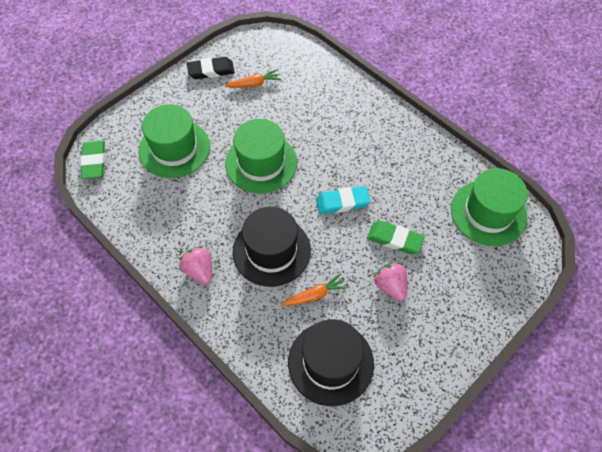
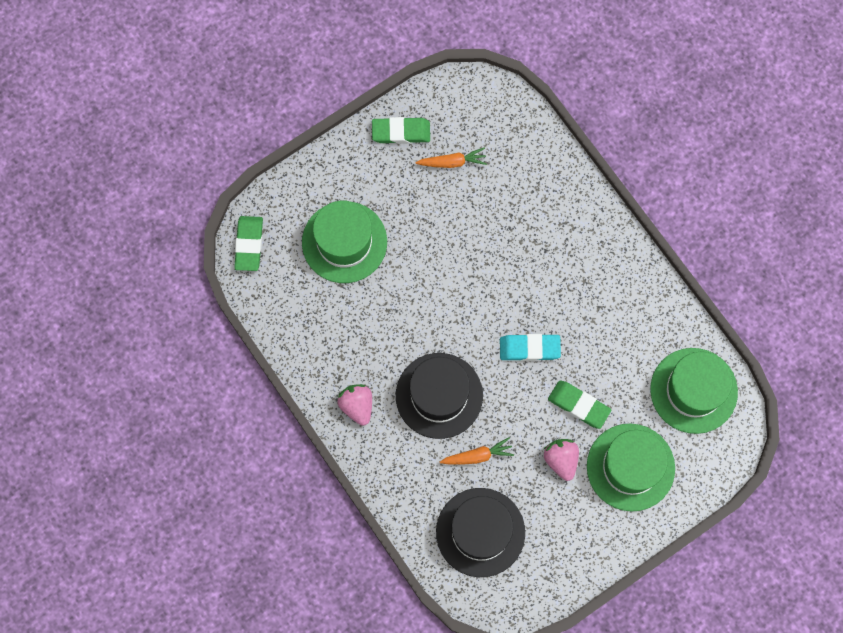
camera: 10 degrees right, 15 degrees up
black eraser [187,57,235,79] -> green eraser [372,117,430,144]
green hat [225,119,297,194] -> green hat moved to [587,423,675,512]

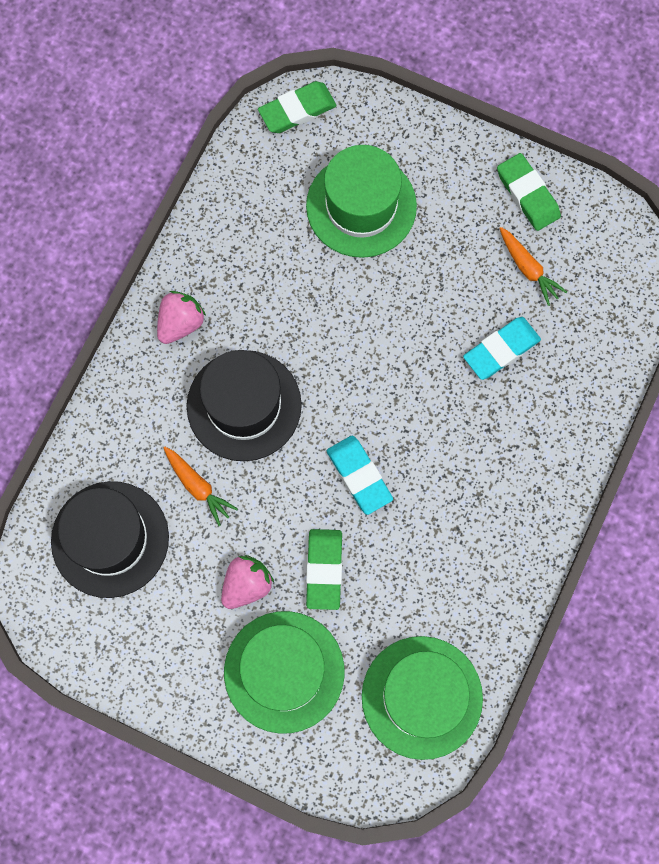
camera: 60 degrees right, 0 degrees up
none -> turquoise eraser [463,317,541,380]

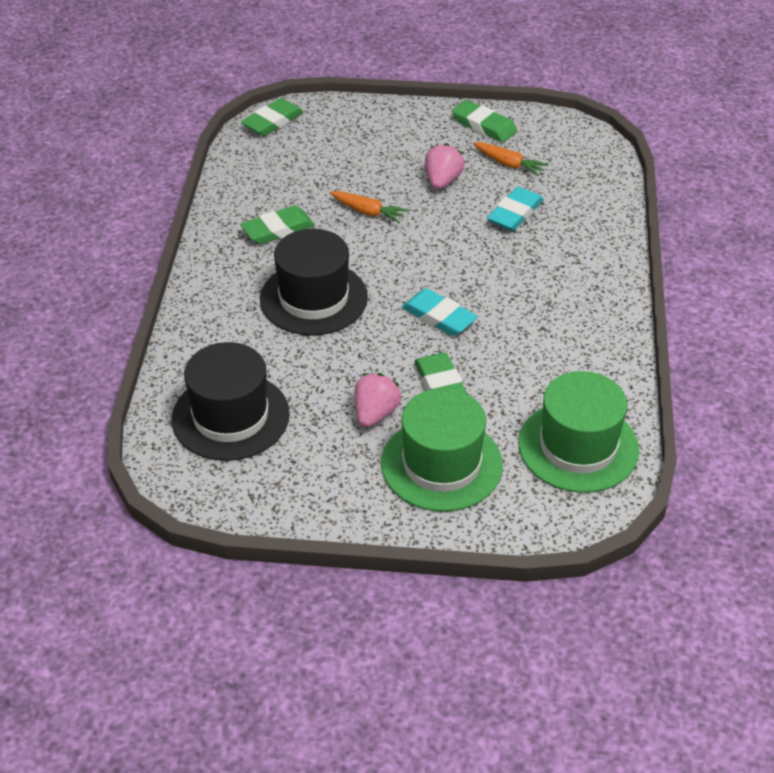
camera: 20 degrees left, 30 degrees down
pink strawberry [157,291,206,344] -> pink strawberry moved to [425,143,465,189]
orange carrot [164,447,238,526] -> orange carrot moved to [329,191,409,223]
green hat [306,145,417,258] -> none
none -> green eraser [240,205,315,245]

